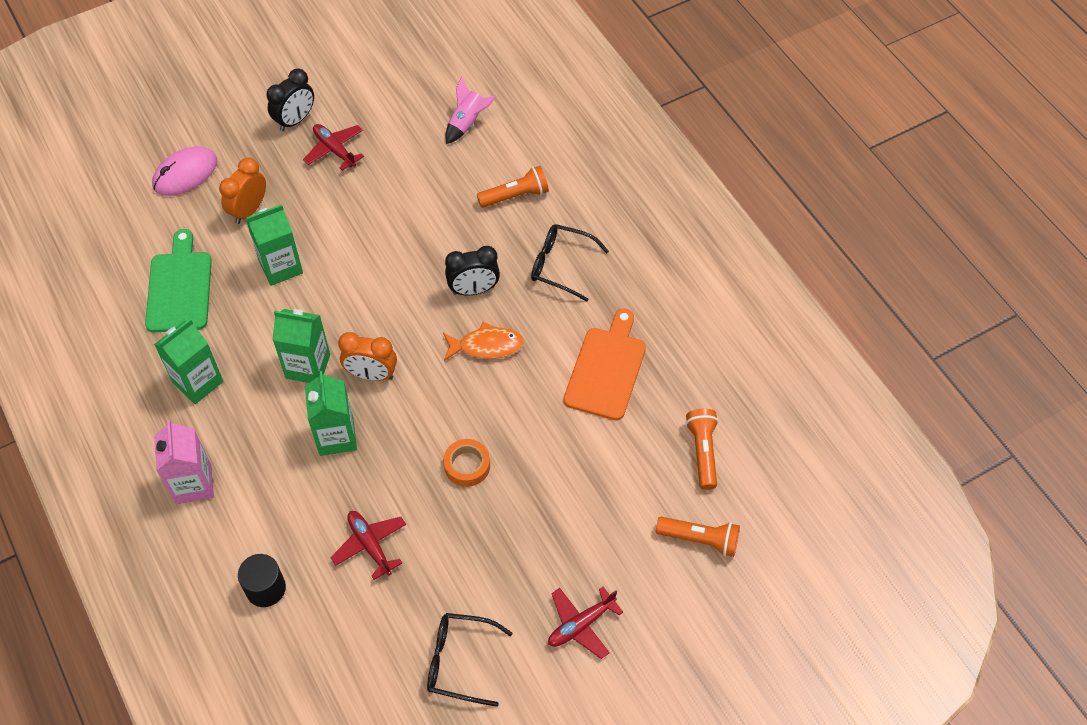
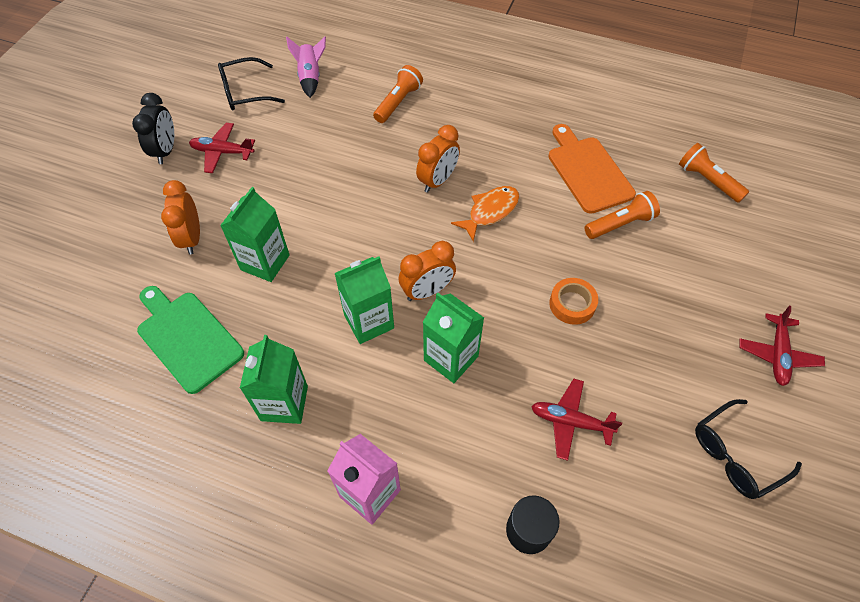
camera: 40 degrees left, 0 degrees up
pink mouse [152,146,217,196] -> none
black clock [445,246,500,295] -> orange clock [416,125,460,193]
black glasses [531,224,609,302] -> black glasses moved to [218,57,285,110]
orange flashlight [656,517,740,557] -> orange flashlight moved to [585,191,660,239]

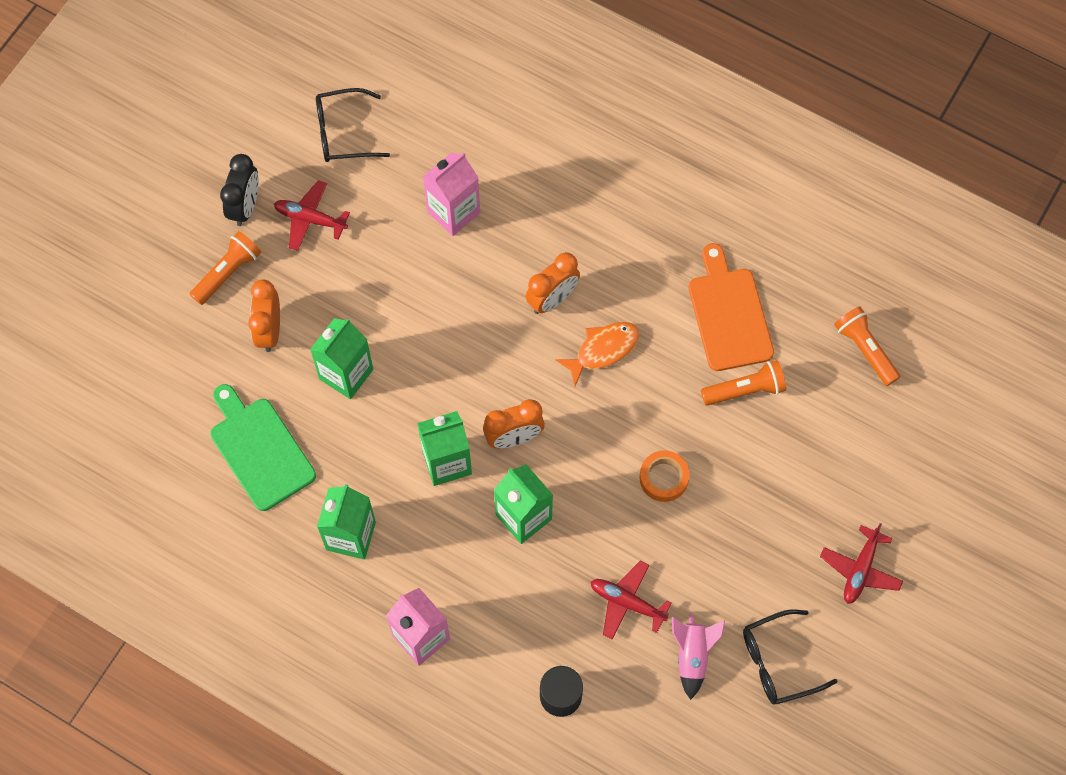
camera: 10 degrees right, 10 degrees up
pink rocket [286,37,326,98] -> pink rocket moved to [672,613,725,700]
orange flashlight [373,65,423,123] -> orange flashlight moved to [190,231,261,305]
none -> pink carton [423,152,480,236]

